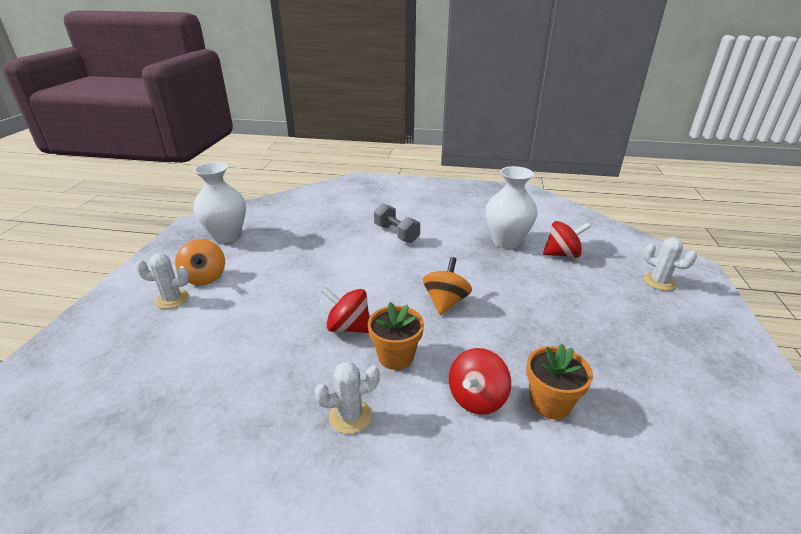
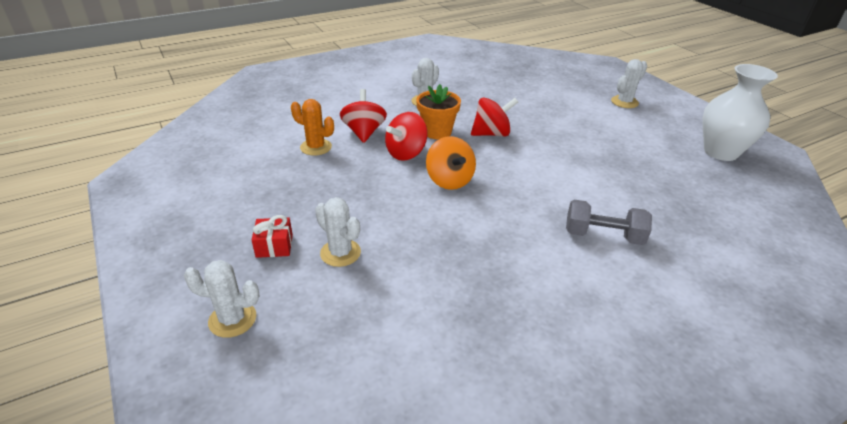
camera: 140 degrees right, 5 degrees up
orange spinning top [175,239,225,285] -> none
white vase [486,166,538,249] -> none
orange flower pot [526,344,593,420] -> orange cactus [291,99,334,156]
red spinning top [543,221,591,258] -> red spinning top moved to [385,112,428,161]
none -> red gift [252,215,293,258]
none -> white cactus [315,197,361,267]

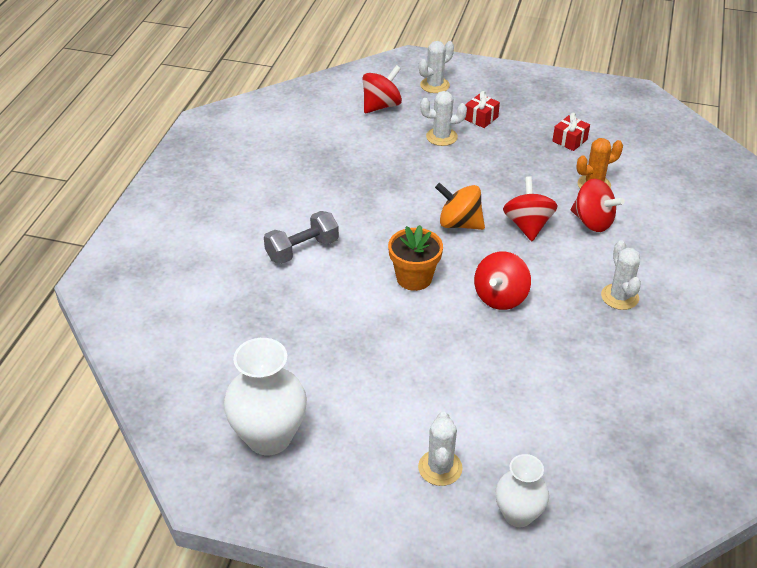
camera: 135 degrees right, 5 degrees up
orange flower pot [416,84,461,139] -> orange flower pot moved to [388,225,443,291]
none -> red spinning top [363,65,402,113]
none -> white vase [495,454,549,527]
none -> red gift [553,113,590,151]

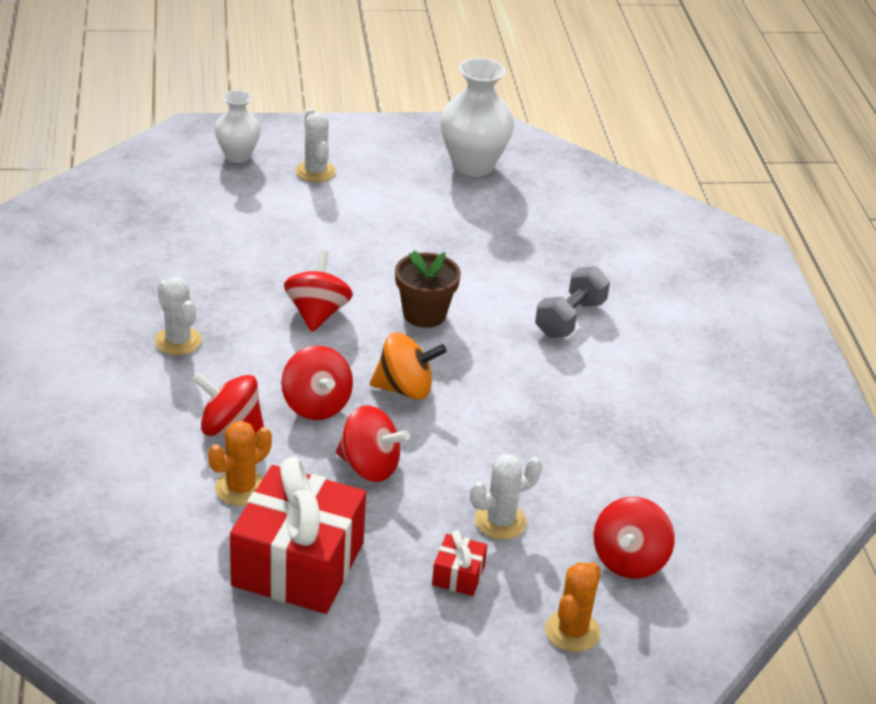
camera: 155 degrees right, 5 degrees down
orange flower pot [388,225,443,291] -> brown flower pot [395,250,461,328]
white cactus [419,41,454,93] -> orange cactus [545,562,601,652]
red gift [553,113,590,151] -> red gift [230,457,366,614], size x2.36
none -> red spinning top [336,405,410,482]

